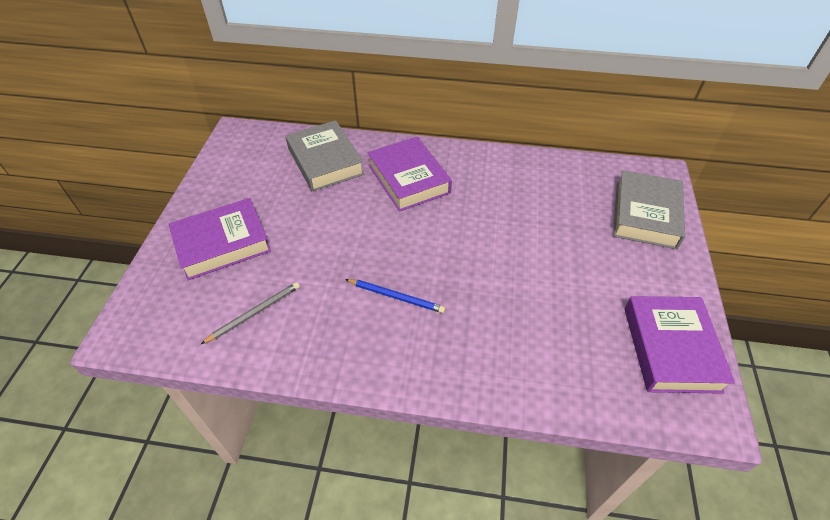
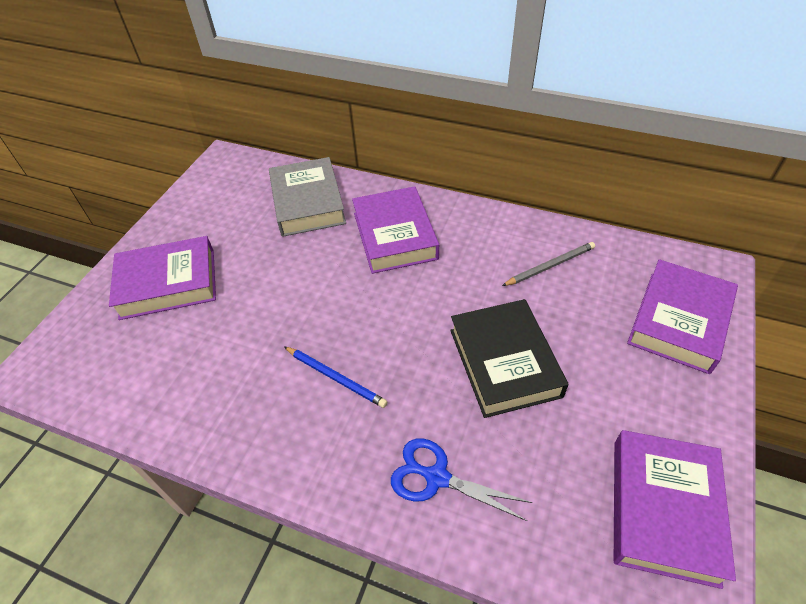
camera: 15 degrees right, 0 degrees up
grey pencil [201,282,300,344] -> grey pencil moved to [502,242,595,286]
grey book [613,170,685,249] -> purple book [627,259,738,374]
none -> blue scissors [391,438,532,521]
none -> black book [450,299,569,418]

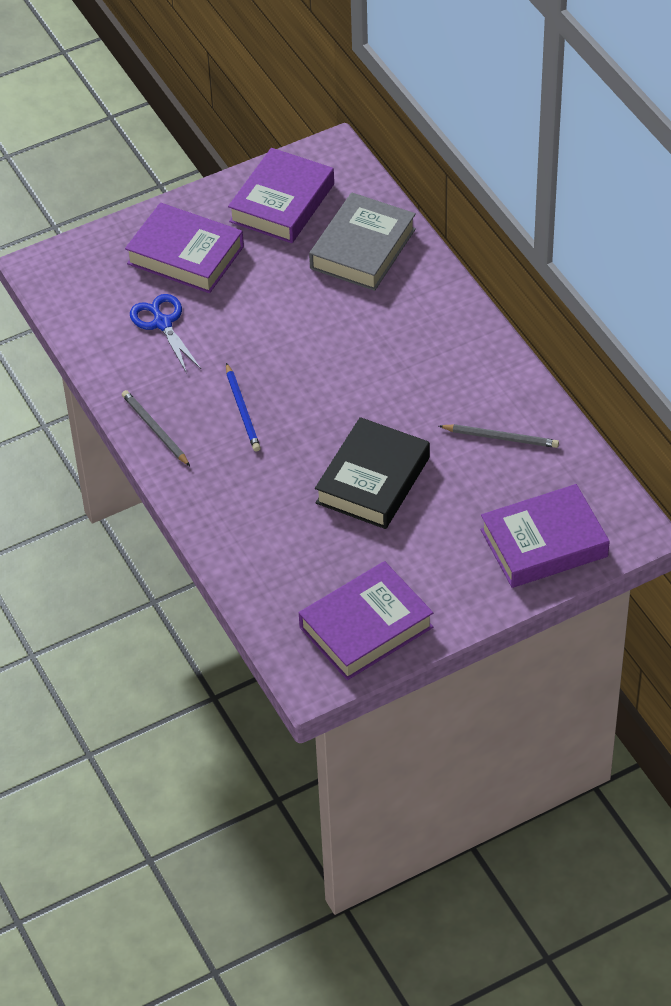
camera: 40 degrees right, 0 degrees up
purple book [352,186,439,274] -> purple book moved to [228,148,334,243]
blue scissors [391,438,532,521] -> blue scissors moved to [130,294,201,373]
none -> grey pencil [122,390,190,466]

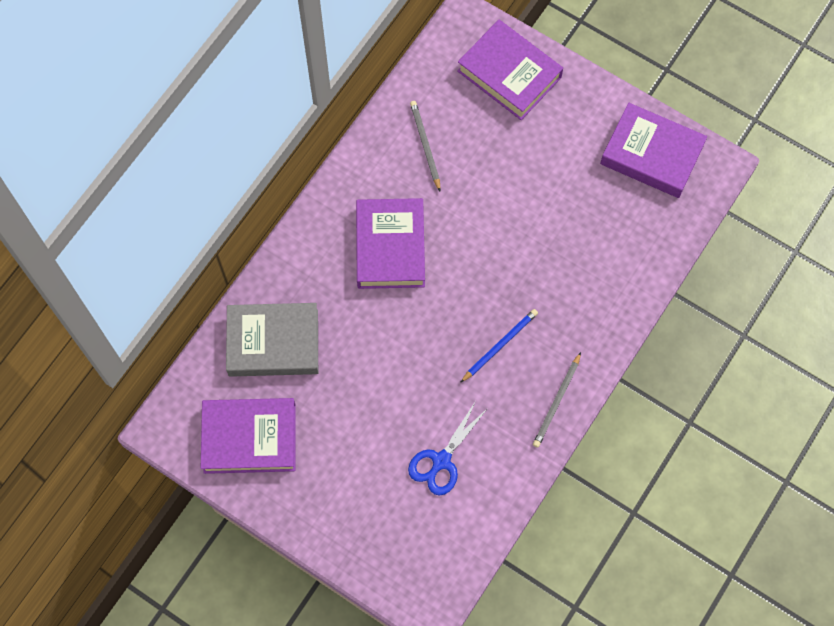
camera: 120 degrees left, 20 degrees up
purple book [125,203,244,293] -> purple book moved to [356,198,425,289]
black book [315,417,430,529] -> none

